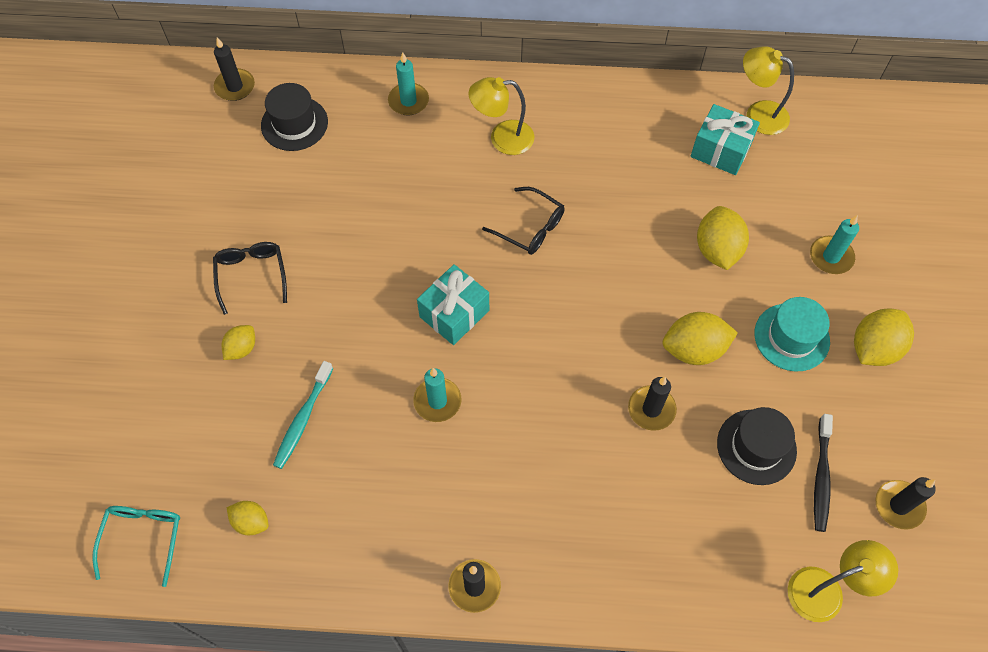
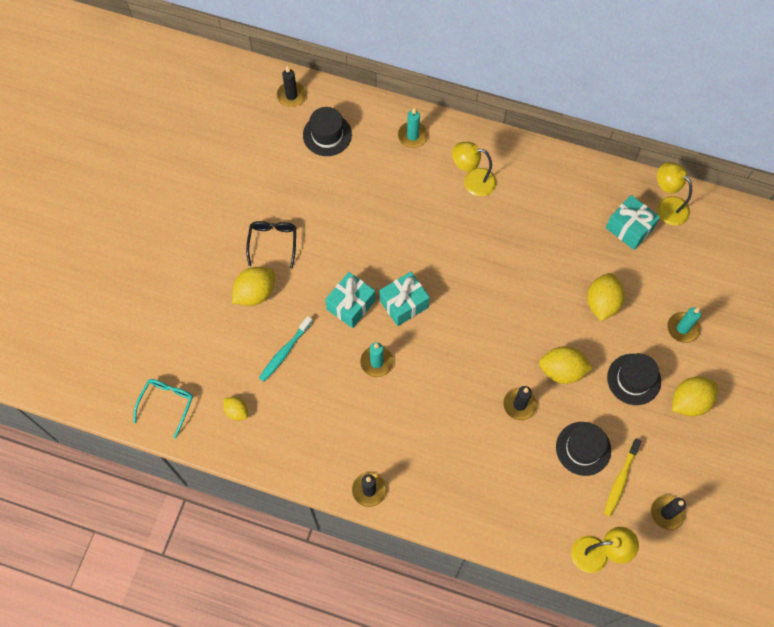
camera: 15 degrees right, 5 degrees up
yellow lemon [221,325,255,360] -> yellow lemon [232,267,275,306], size x1.73
black glasses [482,187,565,255] -> none
turquoise hat [754,297,830,372] -> black hat [607,353,661,405]
black toothbrush [814,414,833,532] -> yellow toothbrush [604,439,641,516]
none -> turquoise gift [325,272,376,328]

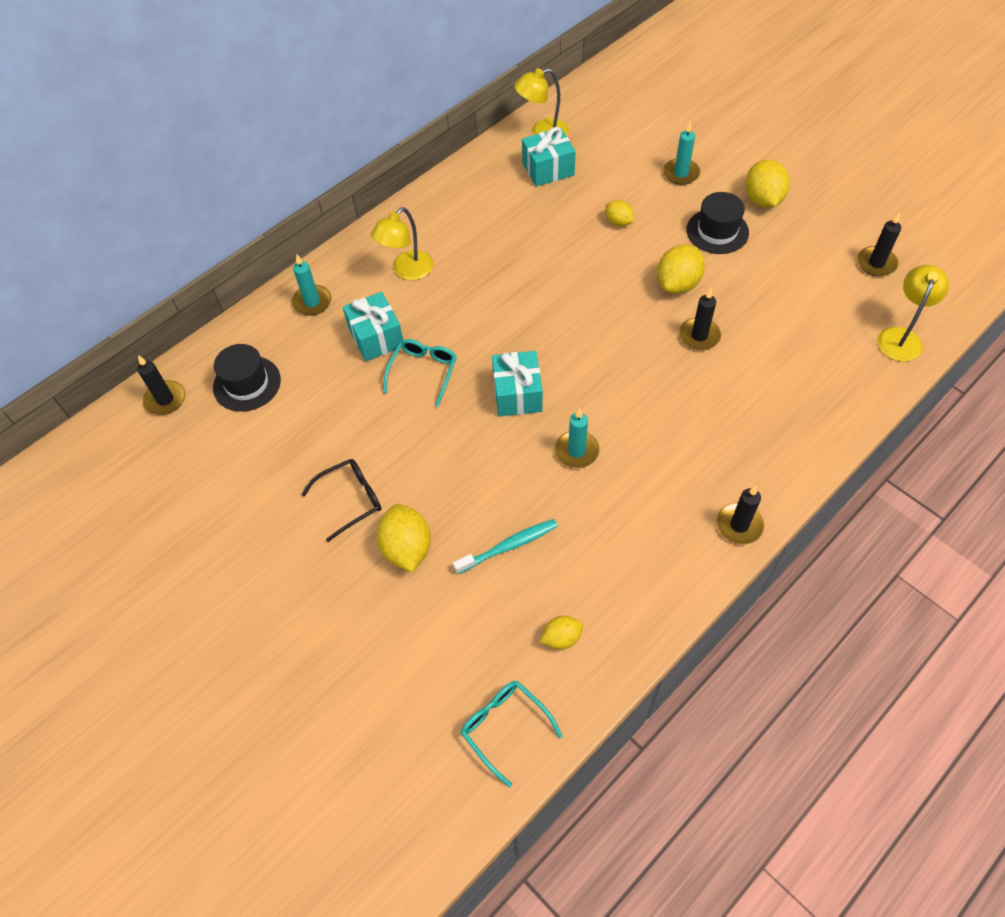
camera: 60 degrees left, 10 degrees down
black glasses [246,221,296,268] -> black glasses turned 120 degrees clockwise [301,459,381,542]
turquoise toothbrush [259,316,313,382] -> turquoise toothbrush turned 90 degrees counterclockwise [453,519,558,574]
turquoise gift [325,272,376,328] -> turquoise gift moved to [343,292,403,361]
black hat [556,422,611,476] -> none
yellow lemon [587,273,625,321] -> yellow lemon [605,200,635,226], size x0.58
yellow toothbrush [604,439,641,516] -> none
none -> turquoise glasses [383,339,457,407]

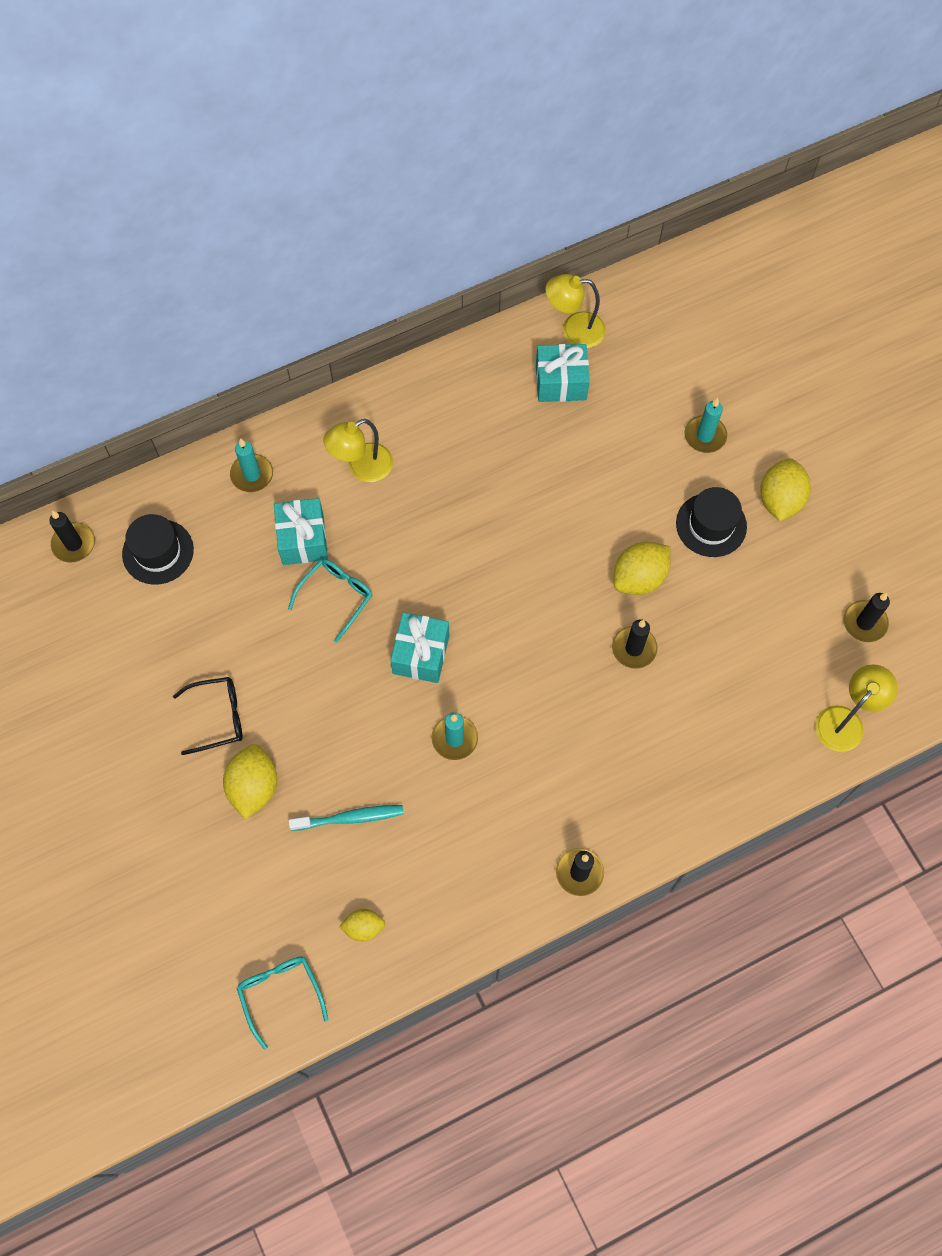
camera: 15 degrees right, 10 degrees up
yellow lemon [605,200,635,226] -> none

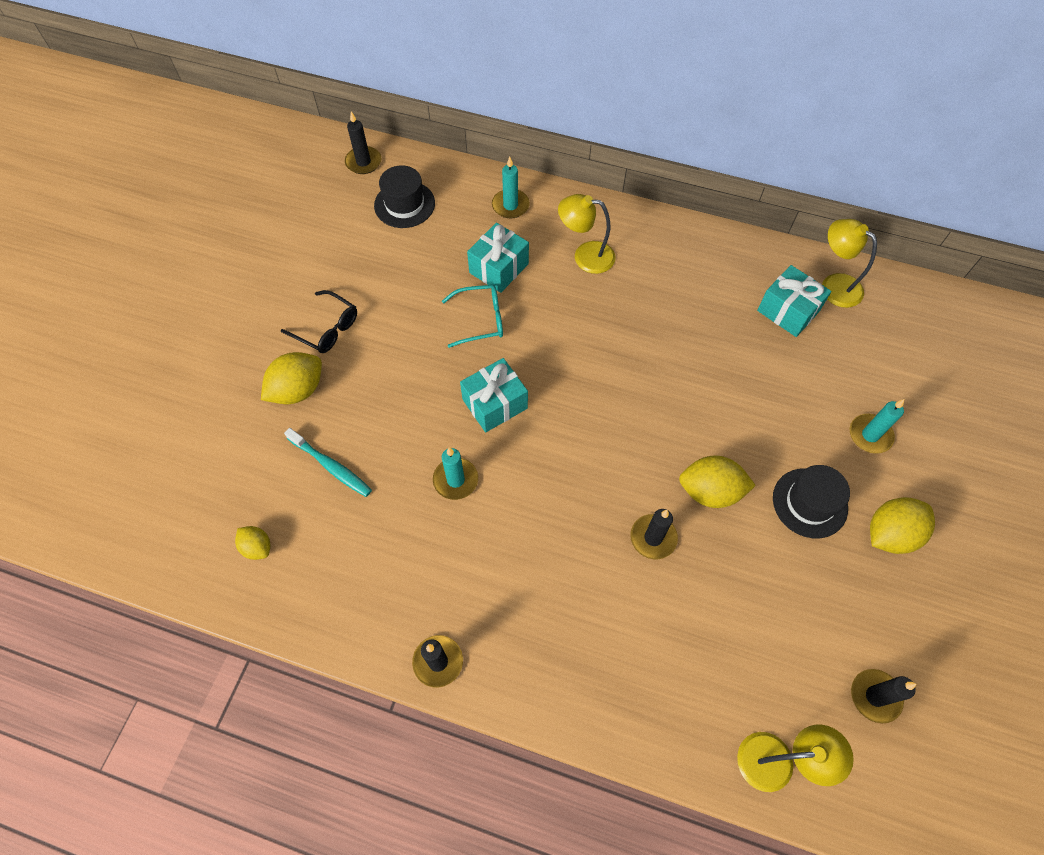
camera: 45 degrees right, 5 degrees down
turquoise glasses [237,956,328,1050] -> none

